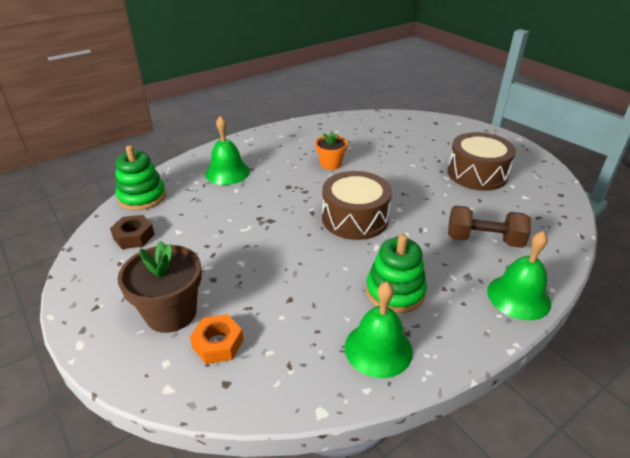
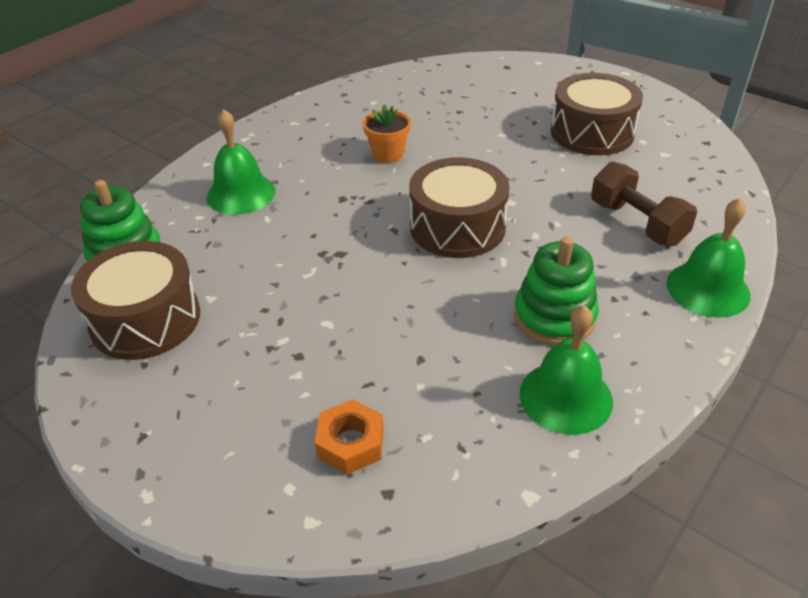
camera: 15 degrees left, 5 degrees up
brown nut [110,215,155,249] -> brown drum [71,241,200,360]
brown flower pot [118,241,202,333] -> none
brown dumbbell [448,205,531,248] -> brown dumbbell turned 60 degrees clockwise [591,162,697,246]

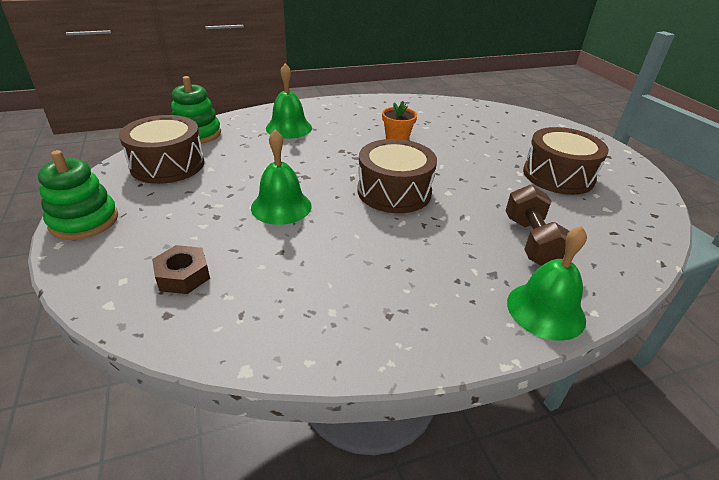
camera: 30 degrees right, 5 degrees down
orange nut [315,399,384,474] -> brown nut [152,245,210,294]
green stacking toy [514,237,599,345] -> green stacking toy moved to [38,150,118,240]
green bell [520,305,613,435] -> green bell moved to [251,129,312,225]

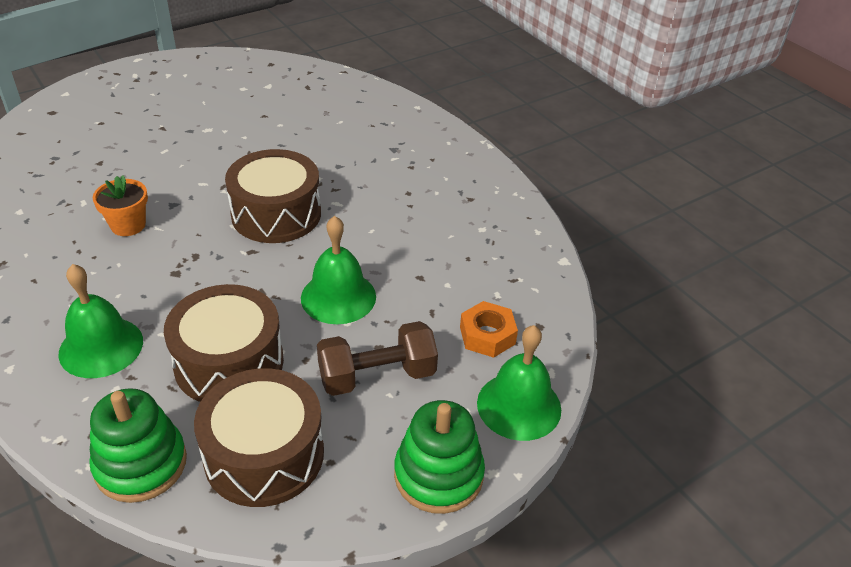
camera: 105 degrees left, 5 degrees up
brown nut [152,245,210,294] -> orange nut [460,301,518,358]
brown dumbbell [505,184,569,266] -> brown dumbbell moved to [317,321,438,396]
green bell [507,226,587,341] -> green bell moved to [477,325,561,441]
brown drum [523,127,609,195] -> brown drum moved to [164,284,284,402]

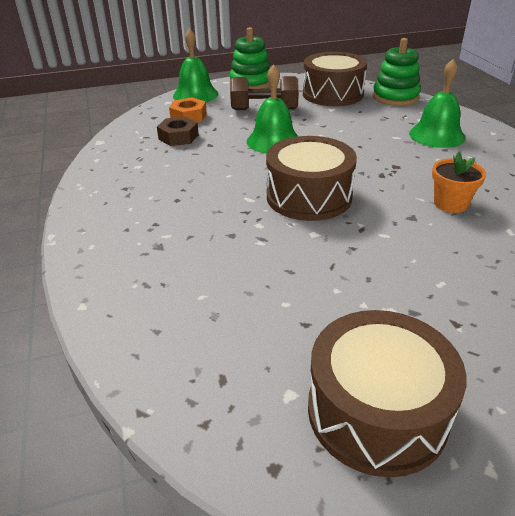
camera: 160 degrees left, 5 degrees down
brown drum [164,284,284,402] -> brown drum moved to [308,310,467,477]
none -> brown nut [157,116,199,146]

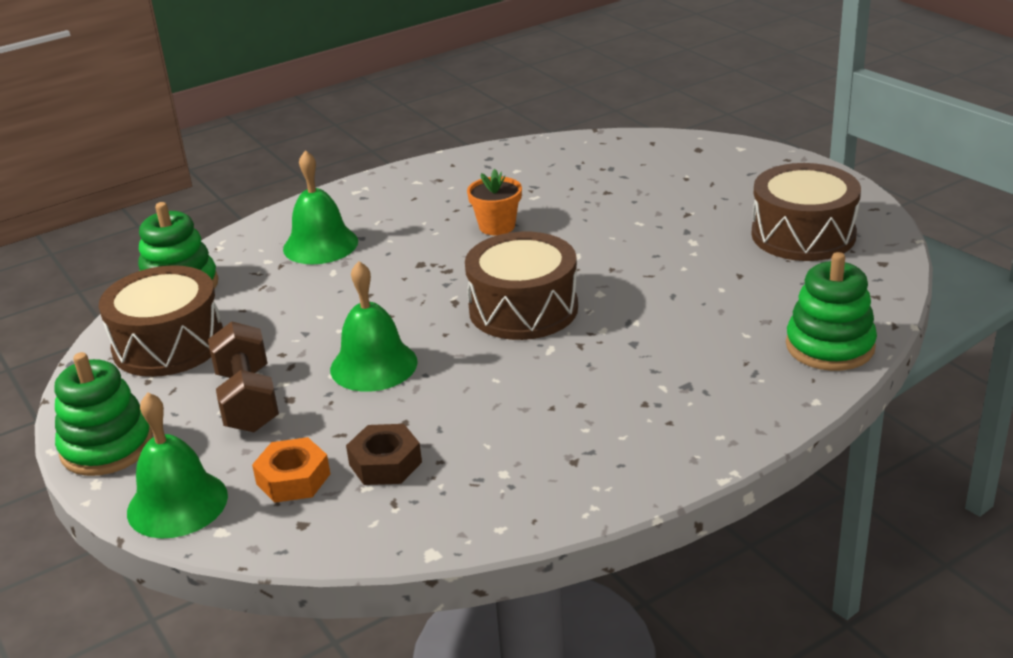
camera: 105 degrees left, 5 degrees down
none -> green stacking toy [786,252,877,371]

